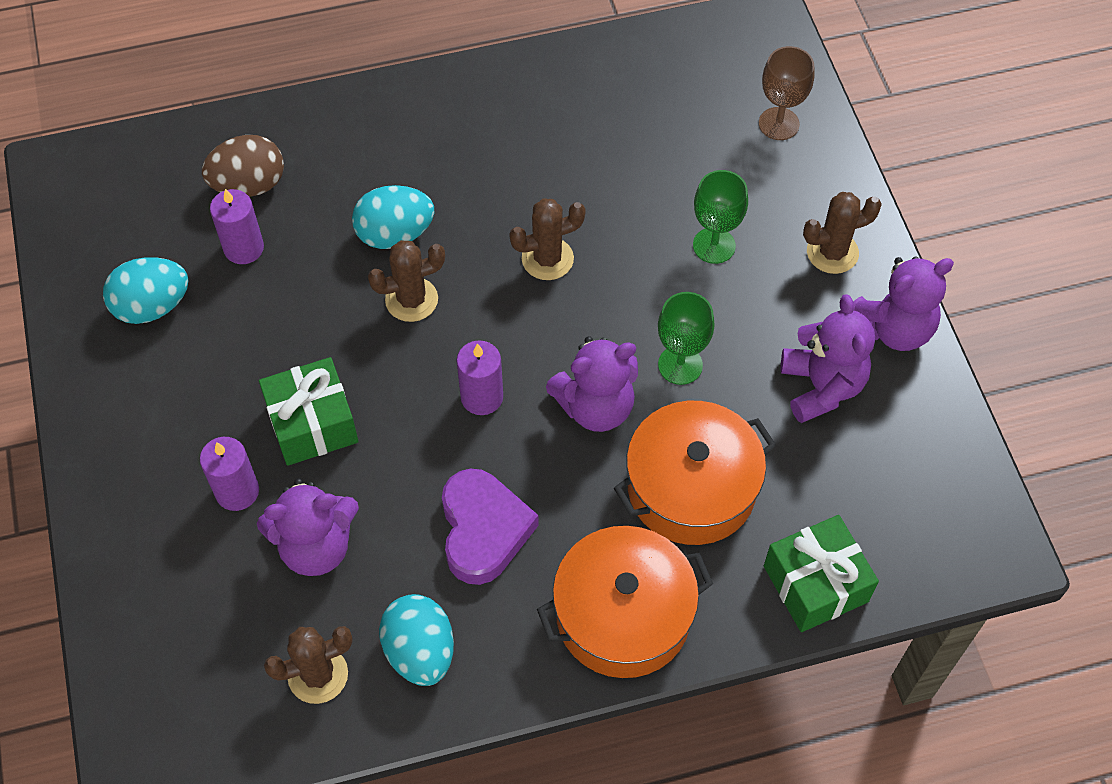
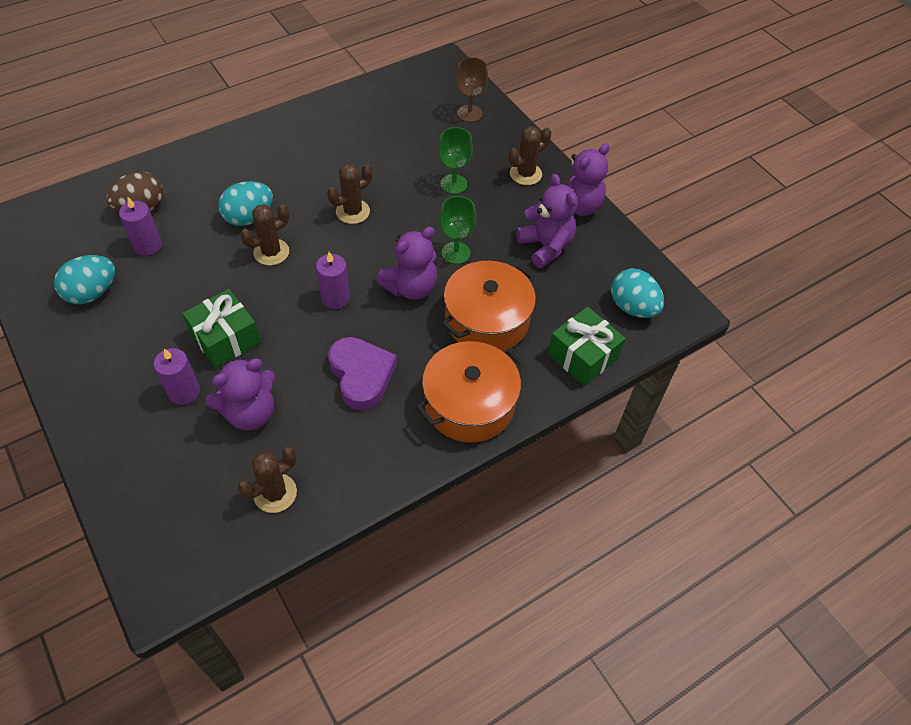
camera: 20 degrees left, 5 degrees down
turquoise egg [379,594,454,686] -> turquoise egg moved to [611,269,664,318]

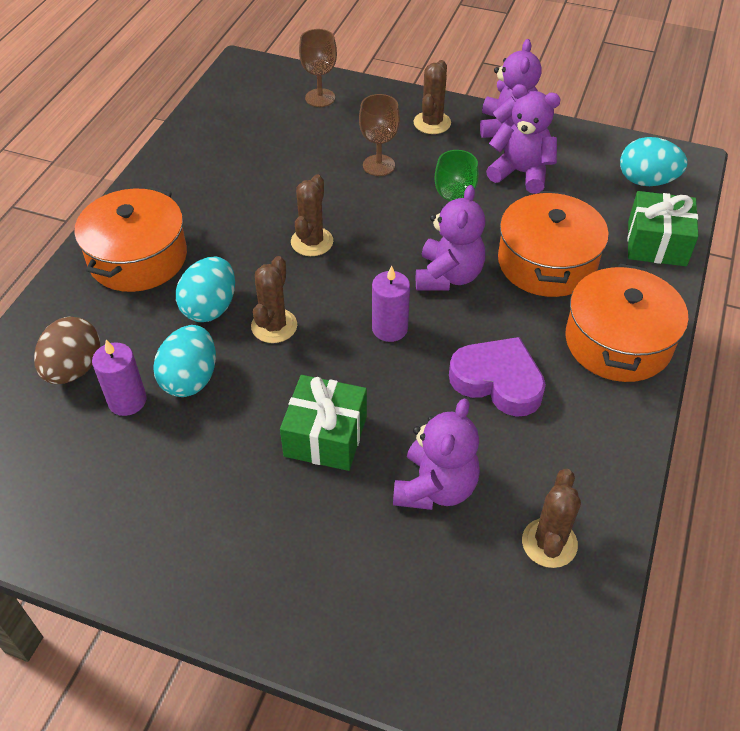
camera: 35 degrees left, 5 degrees down
turquoise egg [54,255,115,304] -> turquoise egg moved to [153,325,216,397]
purple candle [154,348,200,405] -> none
green goblet [438,127,473,194] -> brown goblet [359,94,400,176]
none -> orange pot [74,187,187,292]

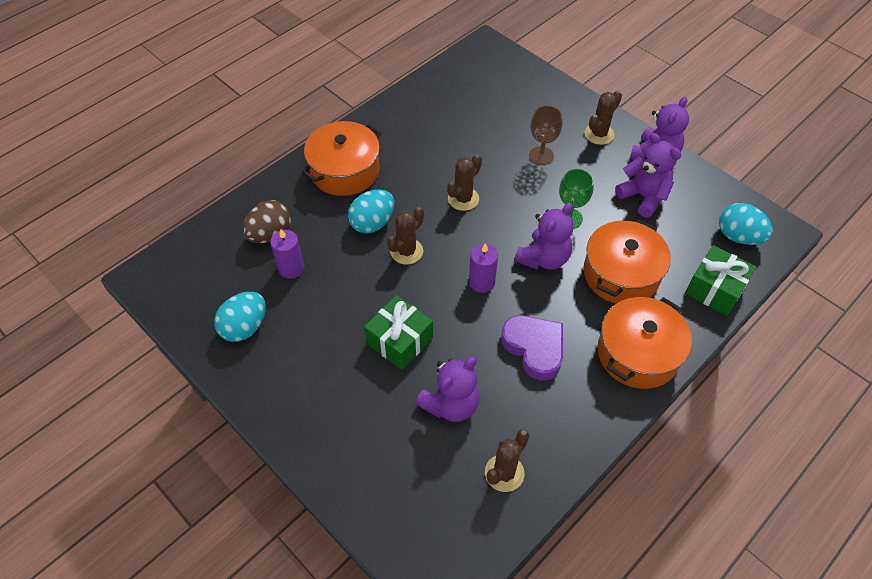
camera: 25 degrees right, 5 degrees up
turquoise egg [153,325,216,397] -> turquoise egg moved to [214,292,266,342]
brown goblet [299,29,337,107] -> none

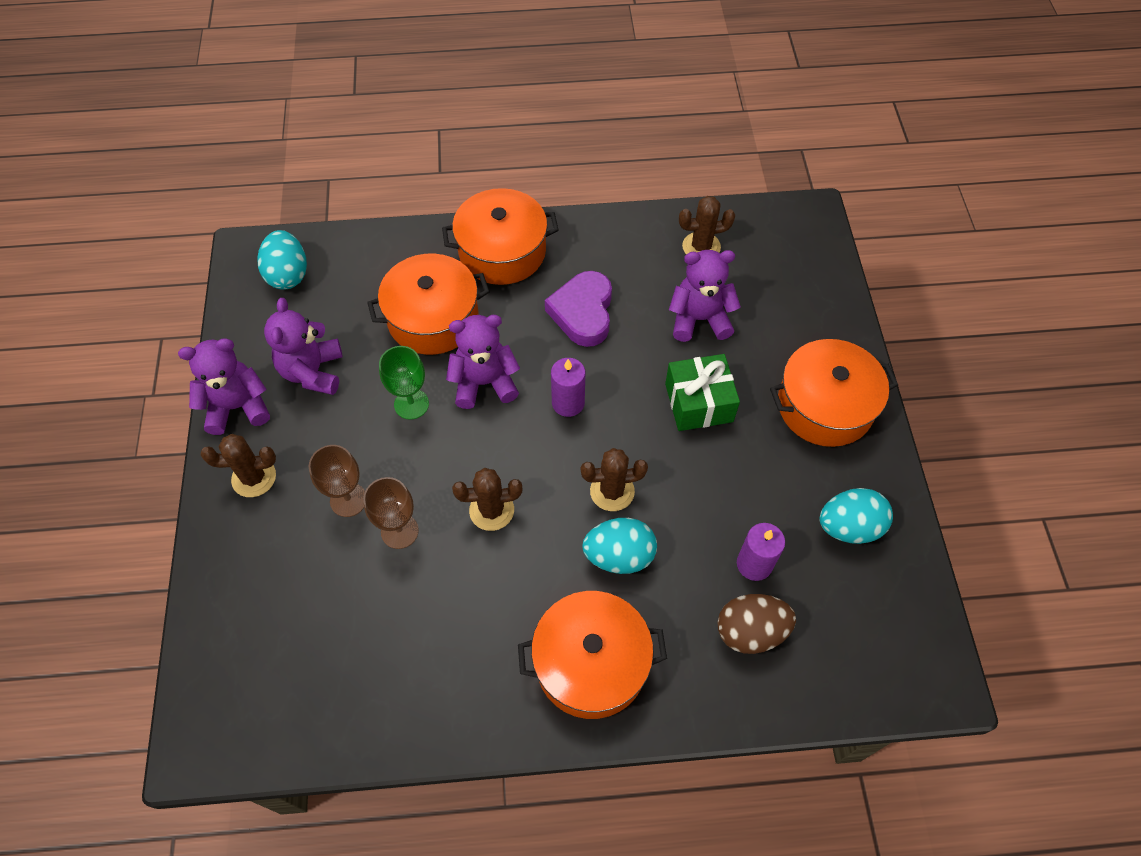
camera: 140 degrees left, 5 degrees up
green gift [685,245,756,316] -> none
none -> brown goblet [363,477,419,549]
none -> orange pot [770,339,898,447]

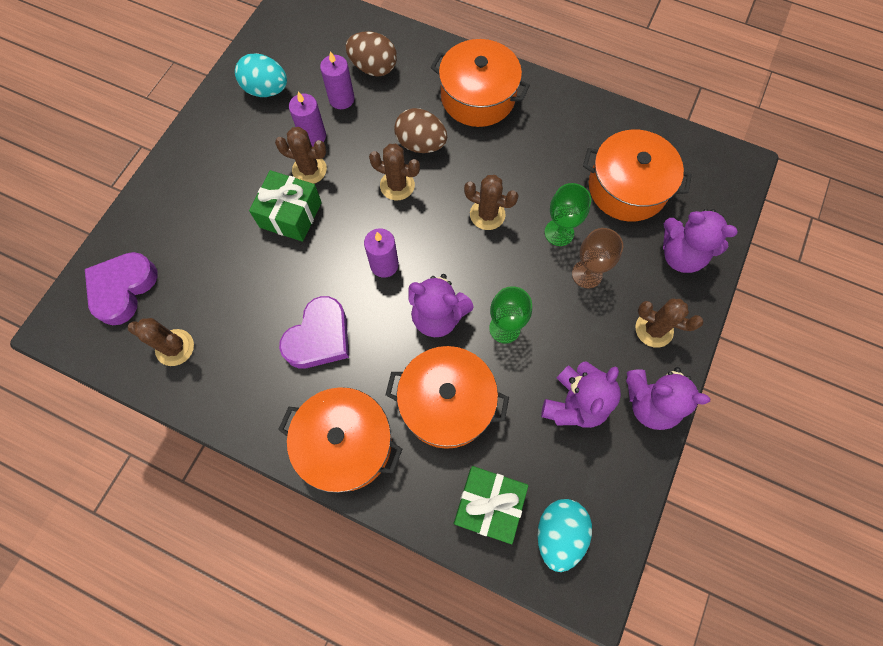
camera: 150 degrees left, 10 degrees up
brown goblet [363,477,419,549] -> green goblet [544,183,591,246]
turquoise egg [582,518,657,574] -> brown egg [394,108,447,153]
purple teddy bear [669,250,741,342] -> purple teddy bear moved to [663,209,738,273]
orange pot [770,339,898,447] -> orange pot moved to [583,130,692,221]
none -> purple heart [85,252,158,325]
none -> brown cactus [275,127,327,184]
none -> purple candle [289,92,326,147]
none -> green gift [454,466,528,544]

